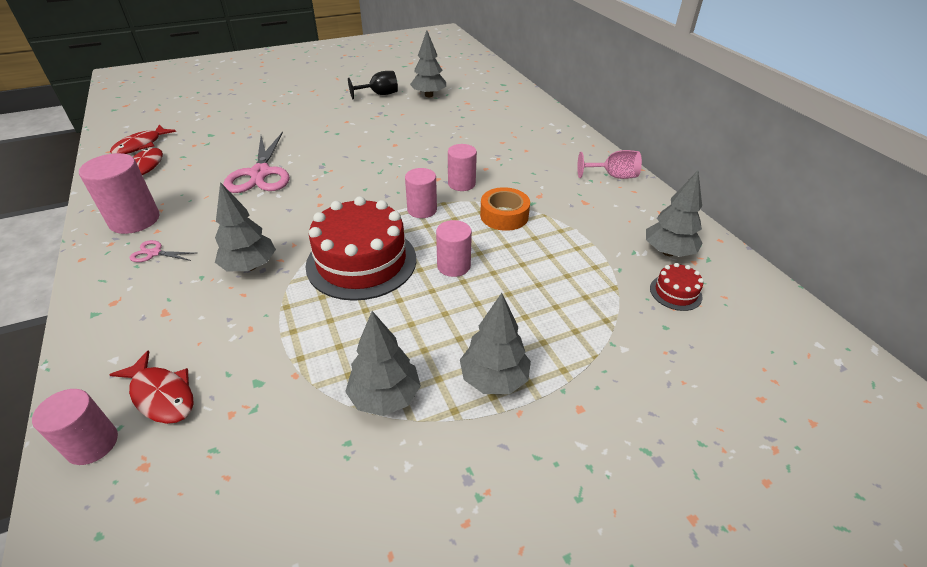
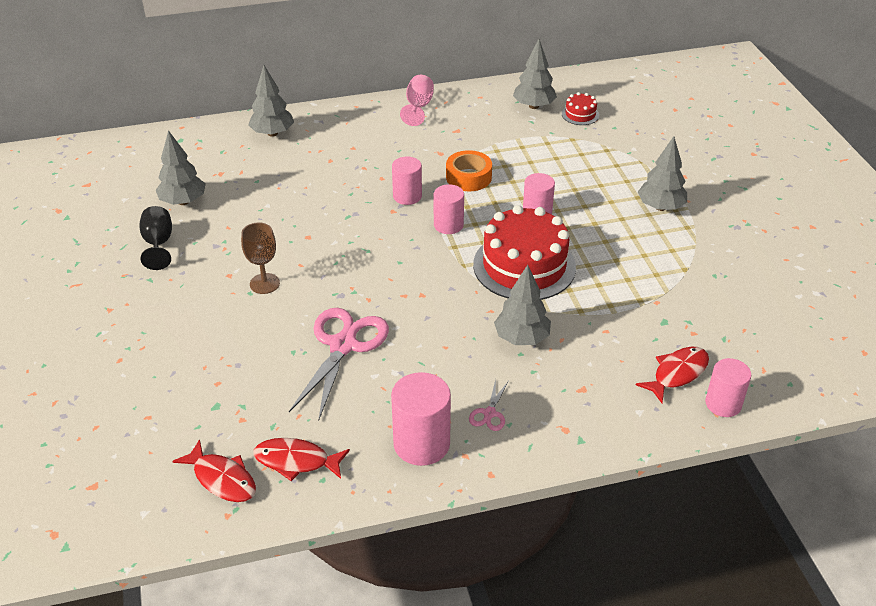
camera: 80 degrees left, 0 degrees up
pink scissors [223,132,290,193] -> pink scissors turned 75 degrees counterclockwise [289,308,389,421]
grey tree [345,311,421,416] -> grey tree moved to [248,65,294,137]
none -> brown goblet [241,222,280,294]

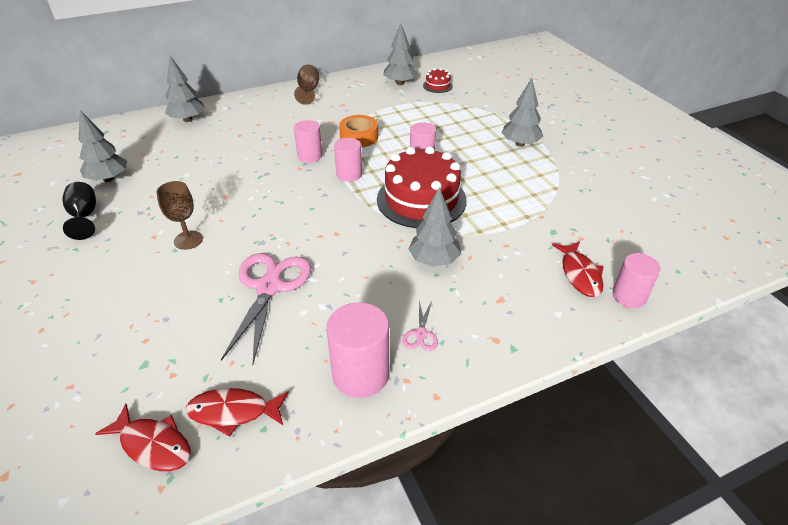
camera: 10 degrees left, 0 degrees up
pink goblet [400,75,434,126] -> brown goblet [294,65,319,105]
red fish [636,347,709,403] -> red fish turned 135 degrees clockwise [552,241,604,297]

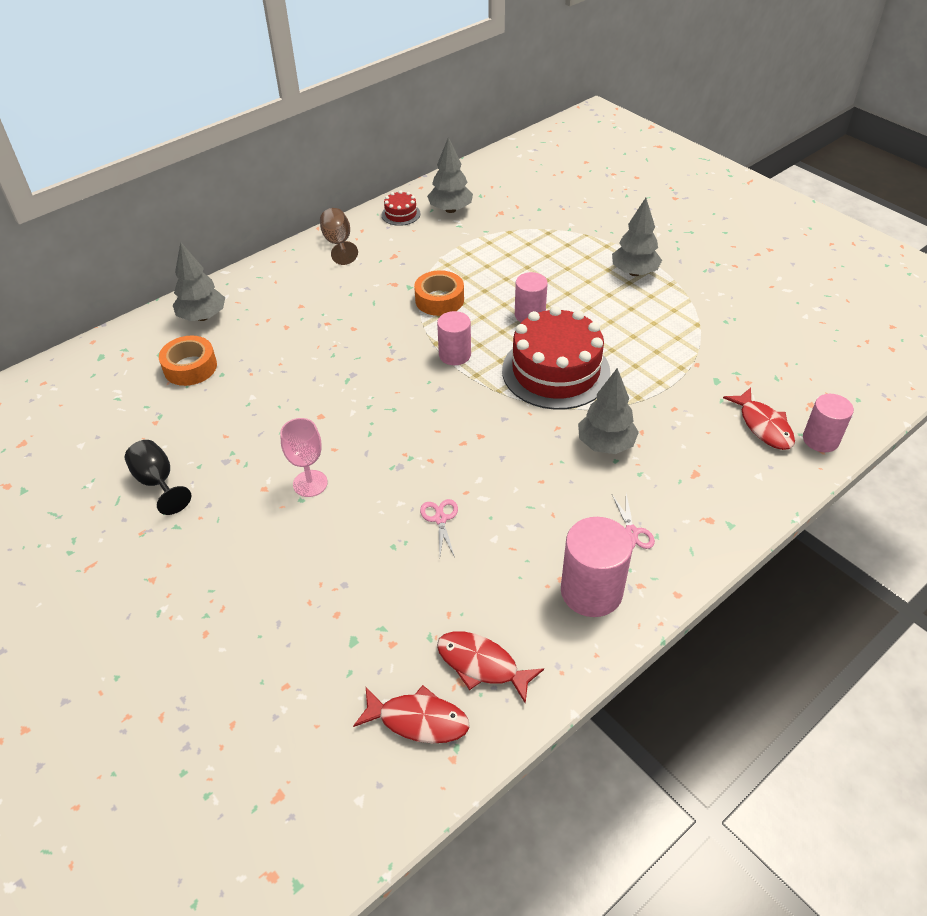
camera: 15 degrees left, 5 degrees up
grey tree [79,110,127,182] -> none
brown goblet [156,181,203,250] -> pink goblet [280,418,328,497]
red fish [186,388,289,437] -> red fish turned 45 degrees clockwise [437,631,544,704]
pink scissors [221,253,311,365] -> pink scissors [420,499,458,557], size x0.44
pink cylinder [294,120,322,162] -> none
red cake [423,68,453,93] -> red cake moved to [381,190,420,226]
none -> orange tape [159,336,217,386]

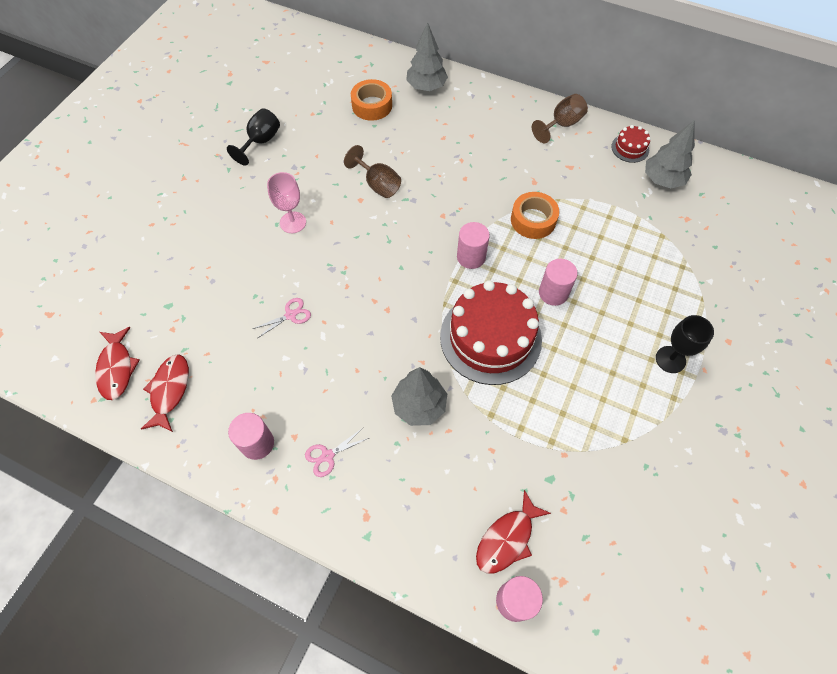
camera: 65 degrees right, 15 degrees up
pink cylinder [561,517,633,617] -> pink cylinder [228,413,274,460], size x0.66
grey tree [612,198,662,276] -> black goblet [656,315,714,373]
none -> brown goblet [344,145,401,198]

